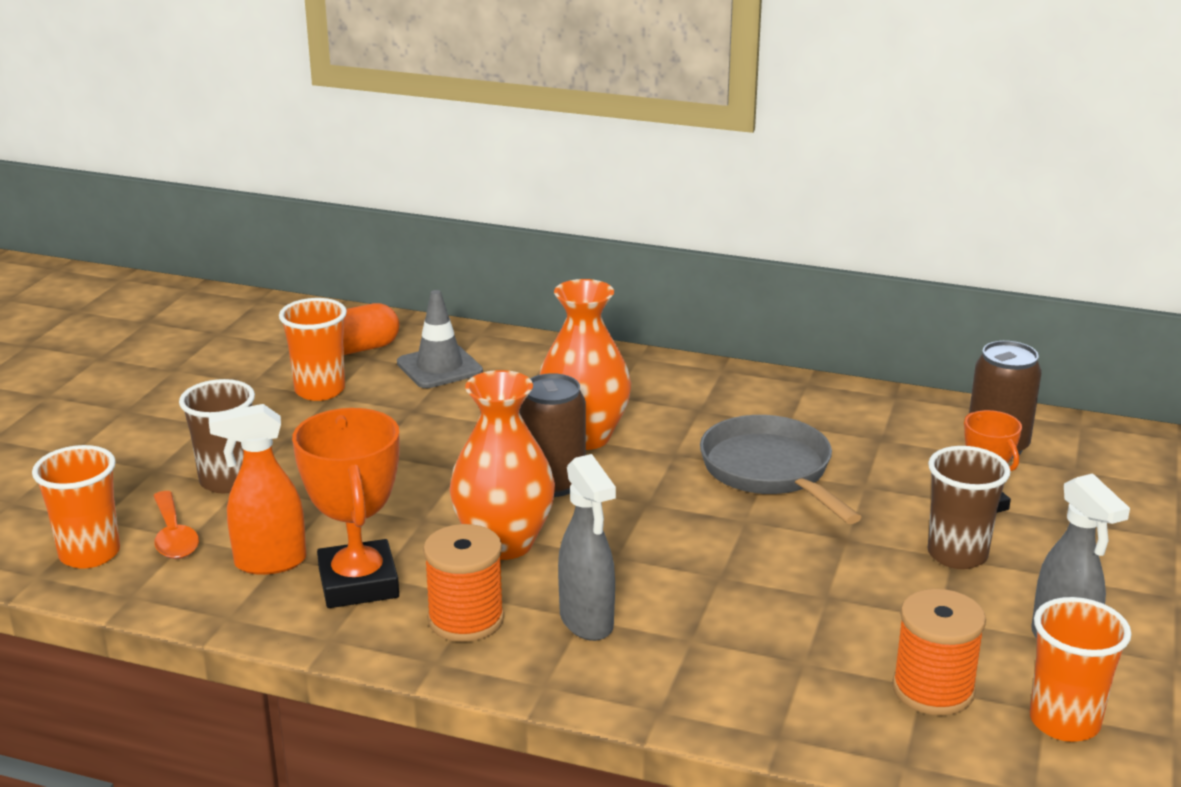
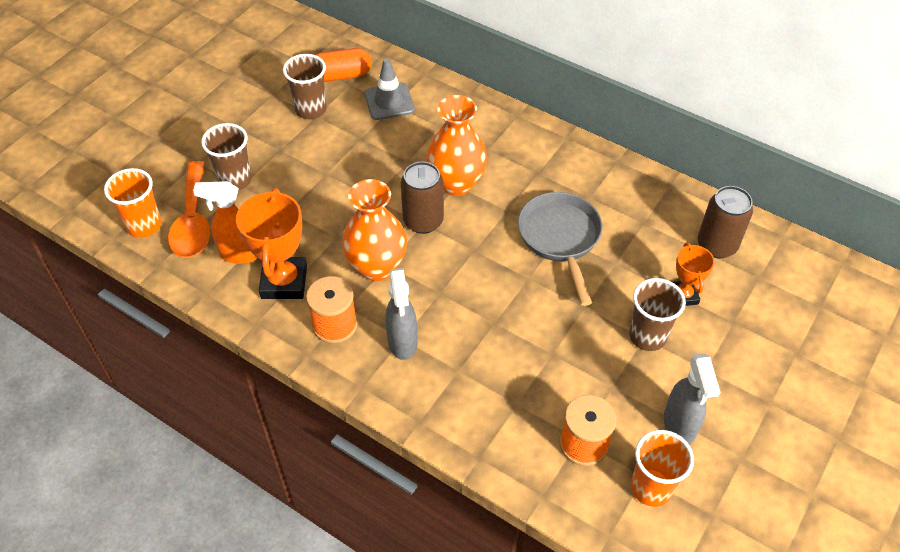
camera: 15 degrees right, 25 degrees up
orange spoon [153,491,199,559] -> orange spoon [168,161,211,258], size x1.64
orange cup [279,298,347,401] -> brown cup [283,54,326,119]

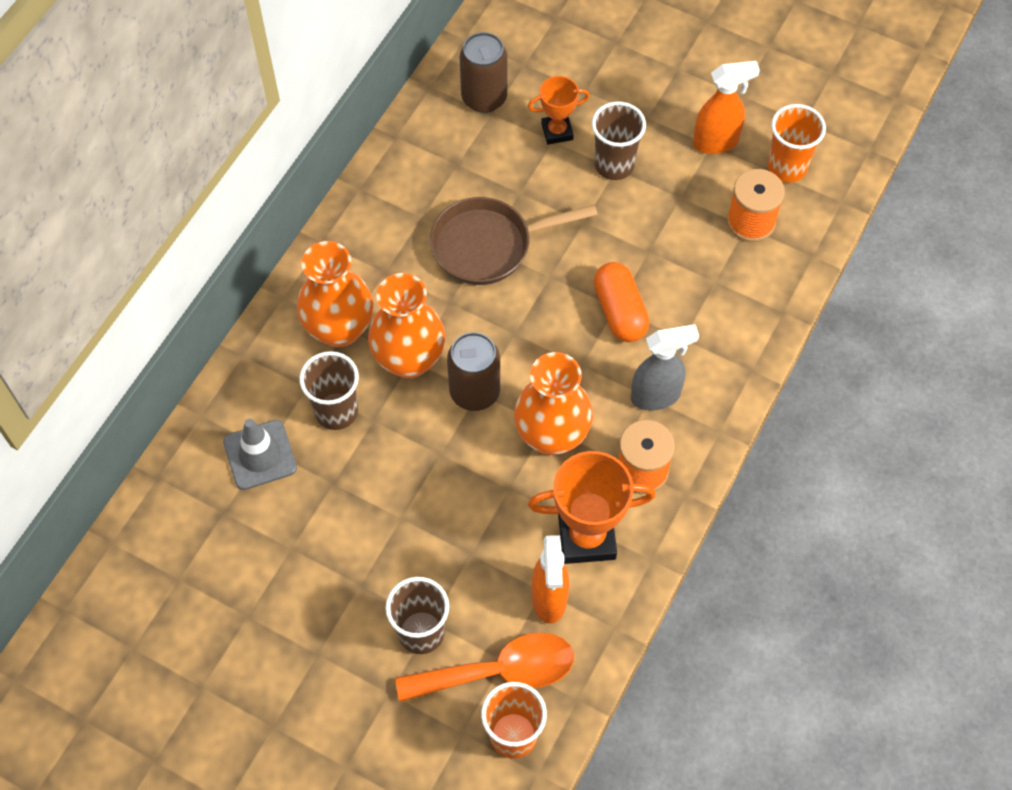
camera: 95 degrees left, 10 degrees up
brown cup [283,54,326,119] -> brown cup moved to [299,351,359,430]
orange capsule [315,48,372,82] -> orange capsule moved to [594,262,649,342]
grey pan [518,192,602,306] -> brown pan [430,197,598,285]
grey spray bottle [664,353,720,445] -> orange spray bottle [693,61,760,154]
none -> orange vase [297,241,373,347]

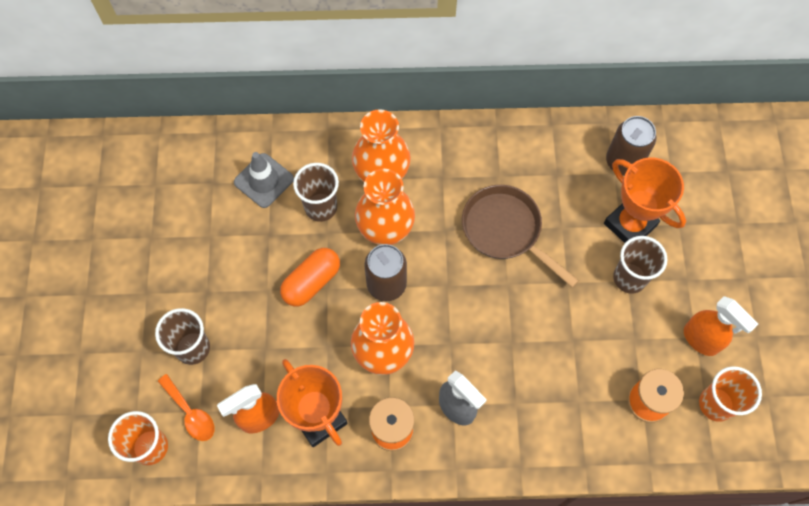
camera: 60 degrees right, 5 degrees up
orange spoon [395,633,574,702] -> orange spoon [158,374,215,441], size x0.61
orange trophy [528,76,590,145] -> orange trophy [604,157,686,243], size x1.72
orange capsule [594,262,649,342] -> orange capsule moved to [280,248,340,306]

